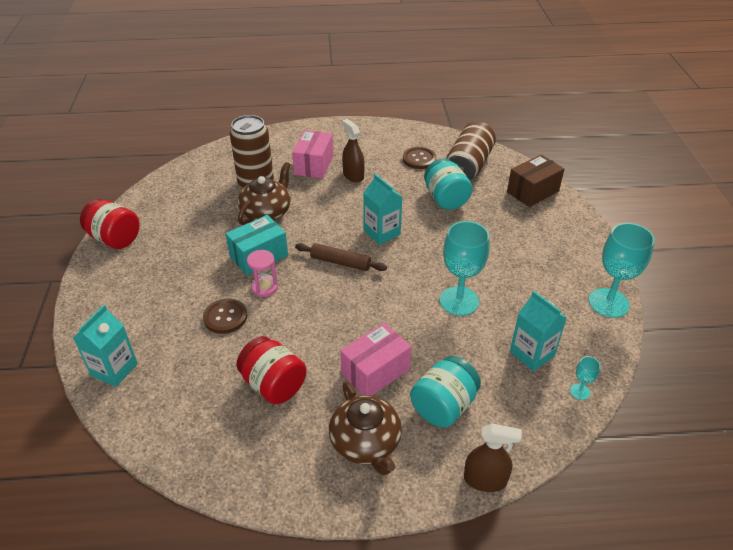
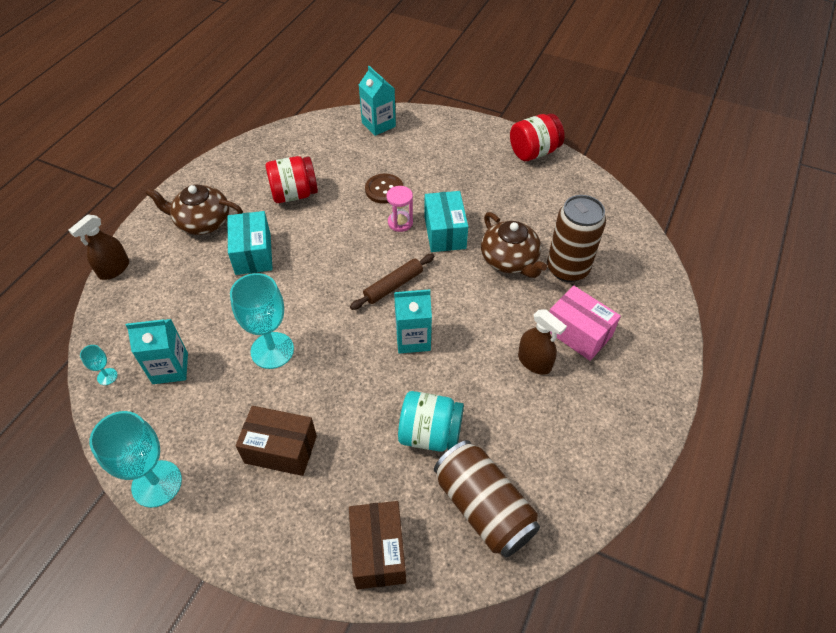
camera: 120 degrees right, 10 degrees up
pink box [340,323,412,396] -> turquoise box [228,211,273,275]
brown spray bottle [342,119,365,183] -> brown spray bottle turned 45 degrees clockwise [518,309,567,375]
brown button [403,147,436,169] -> none
turquoise jar [410,356,481,428] -> none
none -> brown box [236,406,317,476]

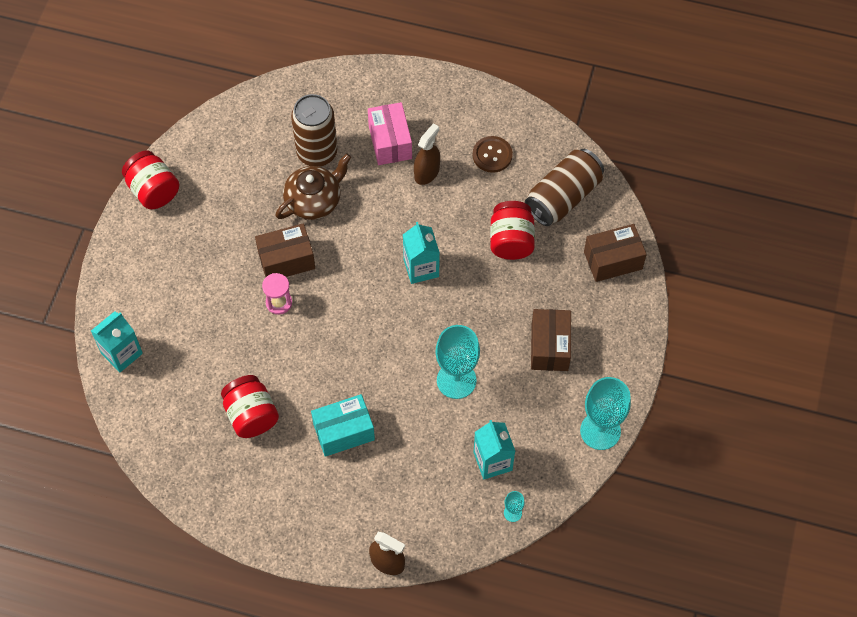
camera: 100 degrees left, 10 degrees up
brown teapot [145,184,243,235] -> none
brown rolling pin [350,254,435,310] -> none
brown button [365,174,403,204] -> brown button moved to [473,136,513,173]
turquoise jar [398,391,464,452] -> red jar [490,201,535,260]
turquoise box [424,191,468,252] -> brown box [255,223,315,277]
pink box [550,286,621,361] -> pink box turned 45 degrees counterclockwise [368,102,412,165]

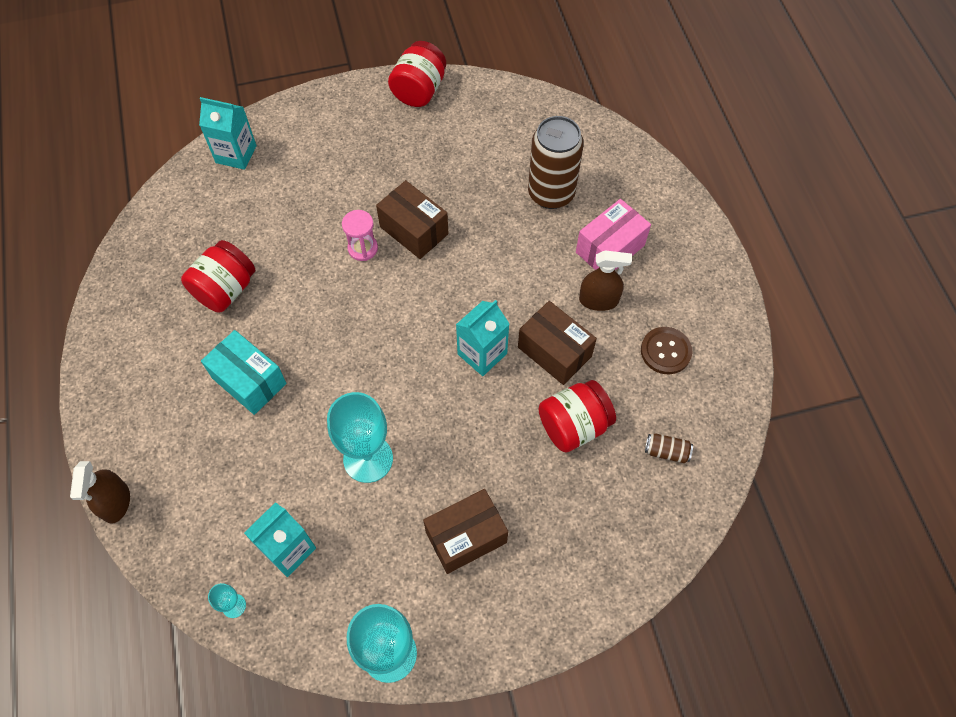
camera: 60 degrees right, 0 degrees up
brown teapot [275,153,351,220] -> none
brown can [525,149,604,226] -> brown can [645,433,693,463], size x0.41
brown box [584,224,647,282] -> brown box moved to [518,301,597,385]

